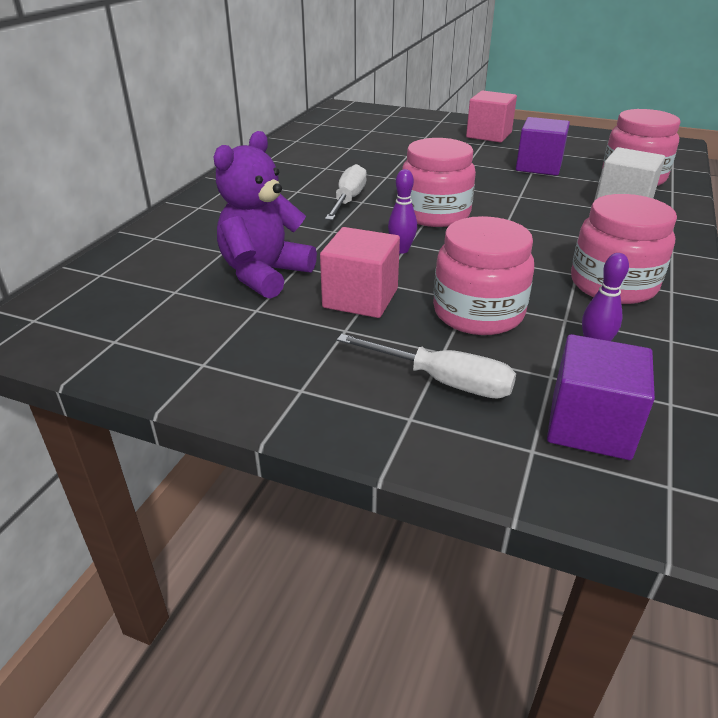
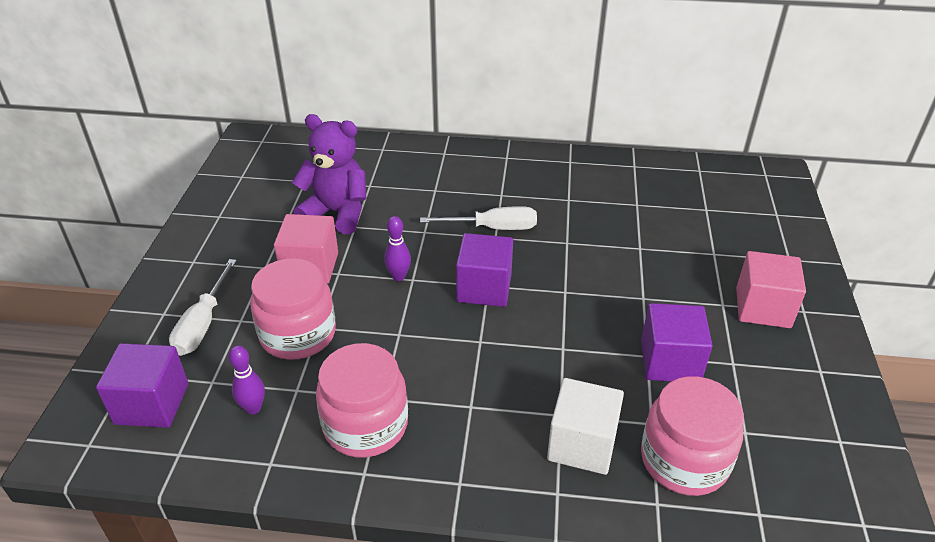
camera: 75 degrees right, 5 degrees up
pink jar [402,138,476,227] -> purple cube [456,233,513,307]

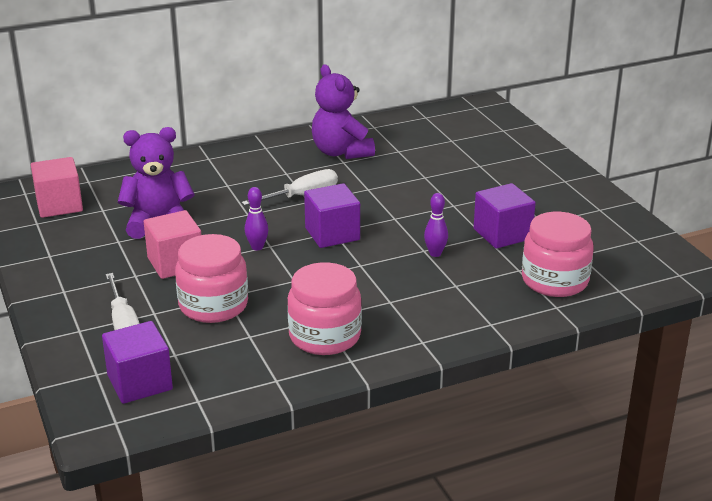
camera: 30 degrees left, 10 degrees down
purple bowling pin [229,345,265,414] -> purple bowling pin moved to [424,193,448,257]
white cube [547,378,624,475] -> none
pink cube [736,251,806,328] -> pink cube moved to [31,157,83,218]
none -> purple teddy bear [312,64,375,159]

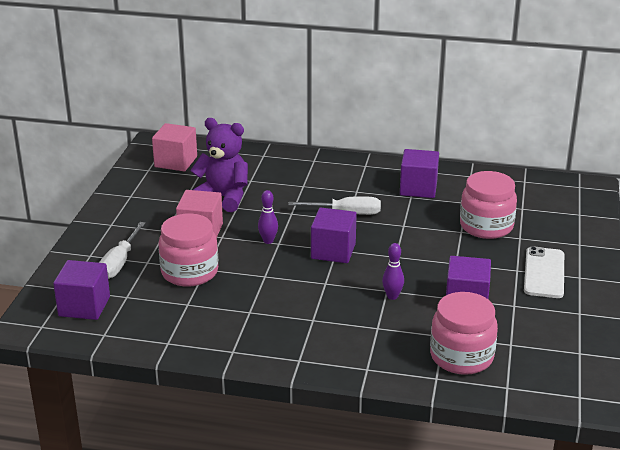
camera: 35 degrees right, 0 degrees up
pink jar [287,262,362,355] -> pink jar moved to [460,171,517,239]
purple teddy bear [312,64,375,159] -> purple cube [400,149,439,198]
none -> white phone [524,246,564,298]

